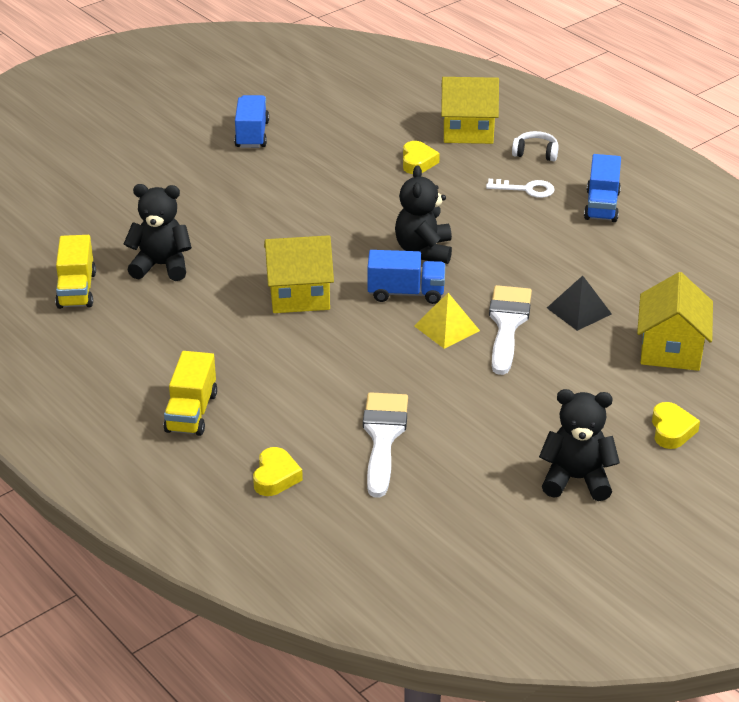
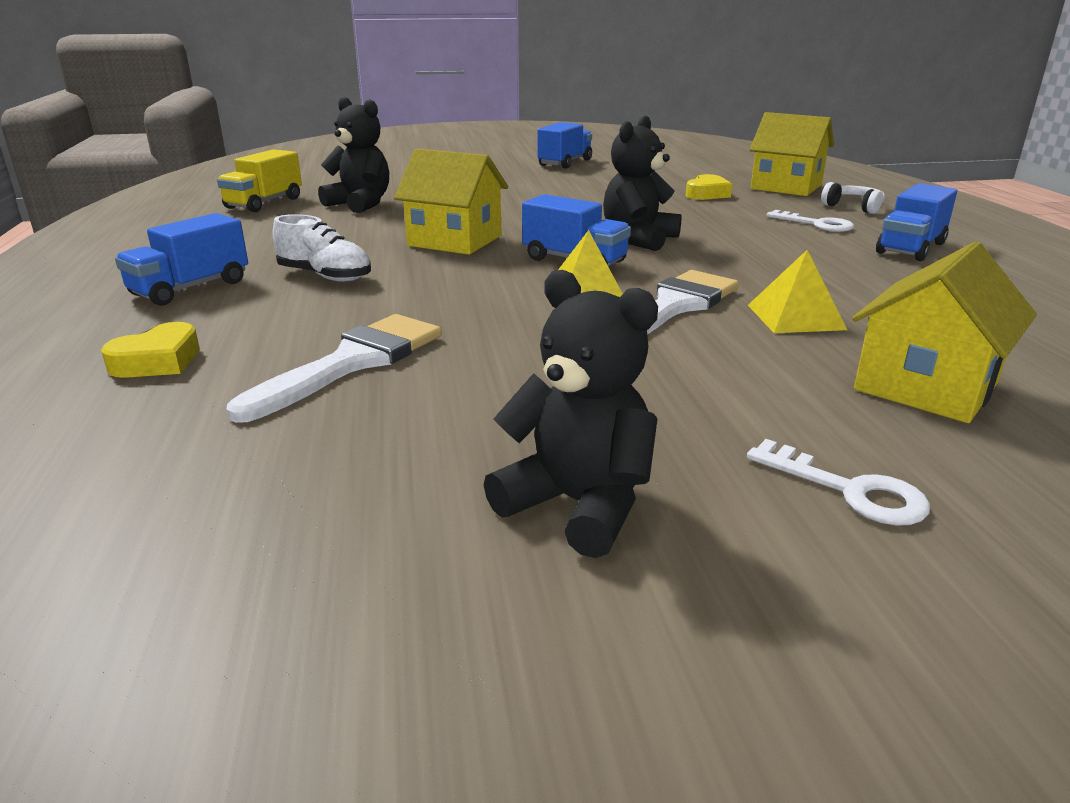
camera: 30 degrees right, 10 degrees down
yellow truck [164,351,217,436] -> blue truck [115,213,248,306]
black pyramid [547,276,612,331] -> yellow pyramid [748,250,847,333]
yellow heart [652,402,700,449] -> white key [747,439,930,526]
none -> white shoe [272,214,371,282]

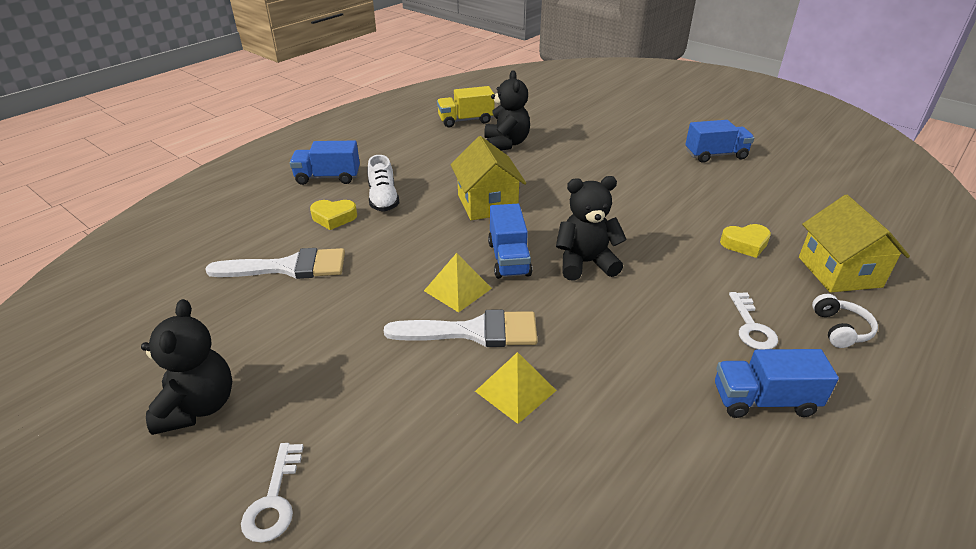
camera: 50 degrees right, 10 degrees up
yellow heart [101,322,200,378] -> yellow heart moved to [310,200,357,230]
yellow house [852,242,1037,423] -> none

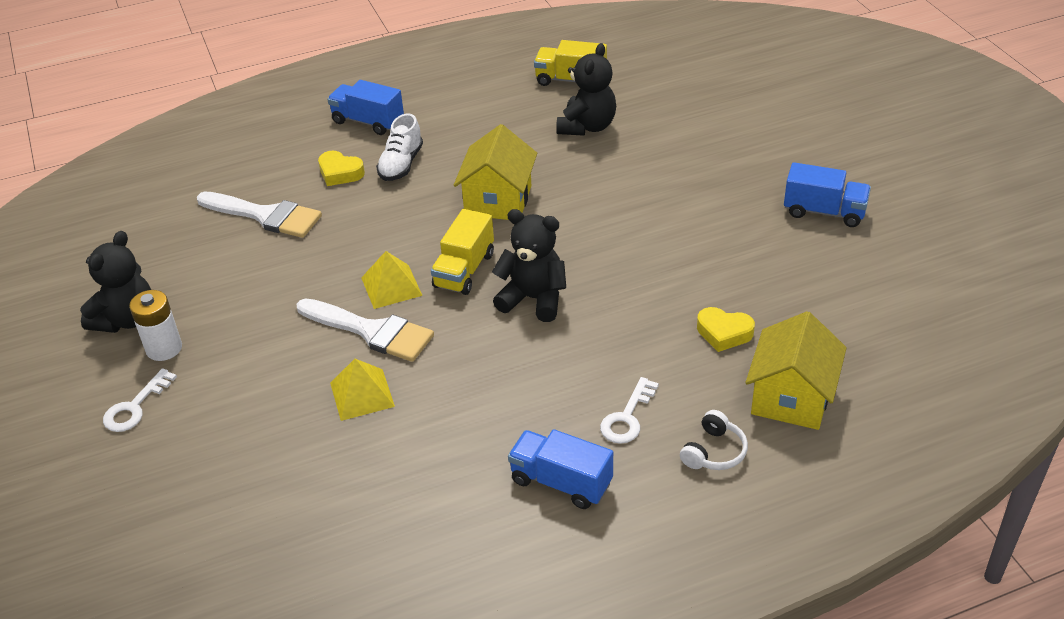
camera: 30 degrees right, 5 degrees up
blue truck [488,204,532,279] -> yellow truck [431,209,494,295]
none -> white battery [129,290,182,361]

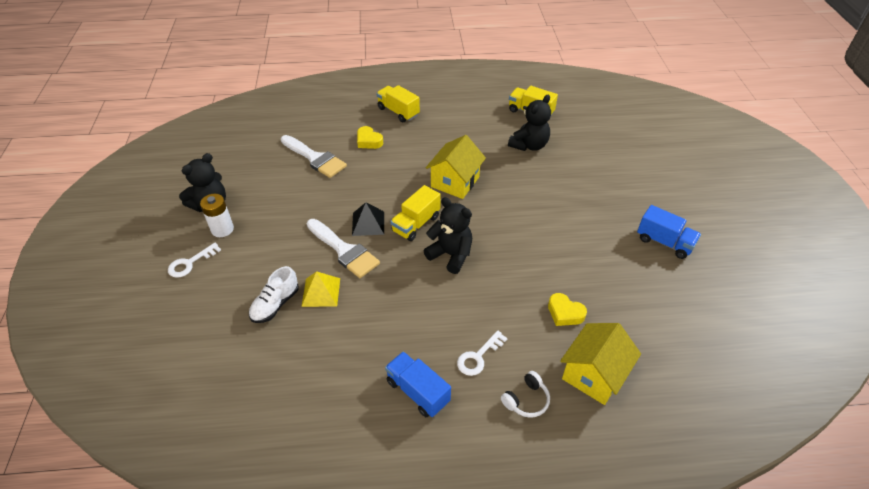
camera: 15 degrees right, 5 degrees up
blue truck [327,80,404,135] -> yellow truck [376,85,420,122]
yellow pyramid [361,251,423,309] -> black pyramid [352,202,384,236]
white shoe [376,113,423,181] -> white shoe moved to [249,266,299,323]

